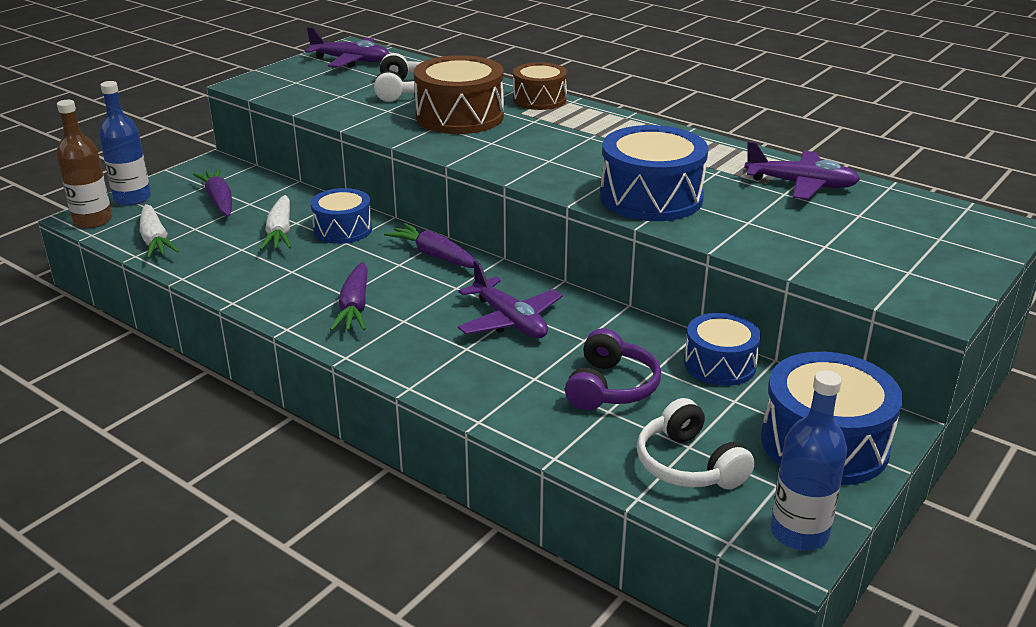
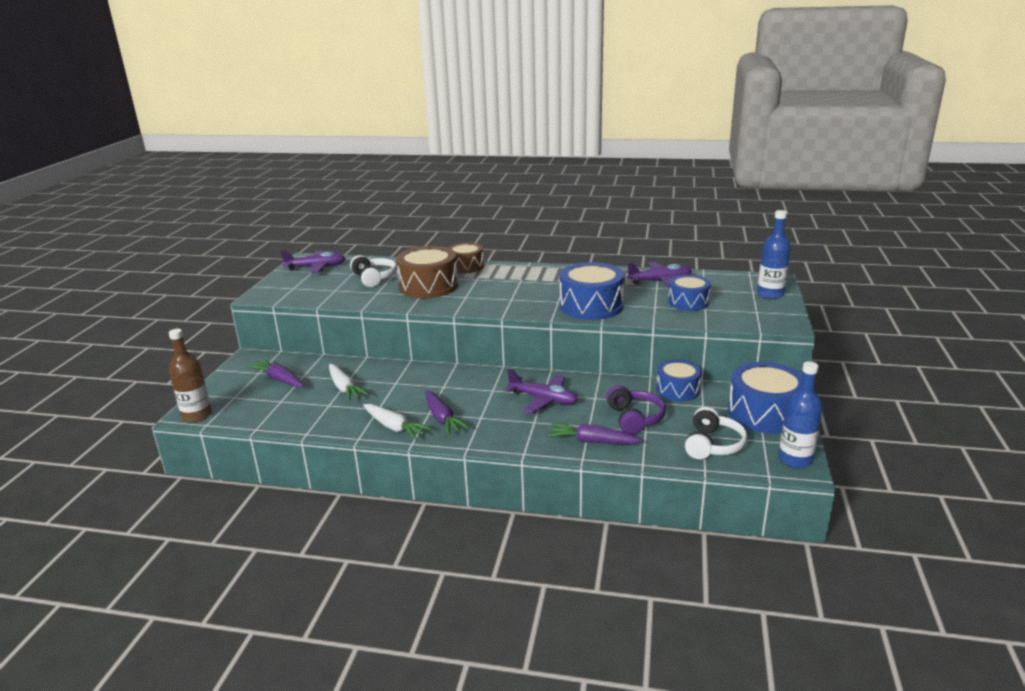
camera: 25 degrees left, 5 degrees down
blue bottle [99,81,151,206] -> blue bottle moved to [757,210,791,299]
white carrot [140,204,179,259] -> white carrot moved to [363,404,432,440]
blue drum [311,188,372,244] -> blue drum moved to [668,275,711,311]
purple carrot [384,223,478,268] -> purple carrot moved to [547,423,642,444]
white headphones [637,398,755,489] -> white headphones turned 105 degrees counterclockwise [685,407,747,459]

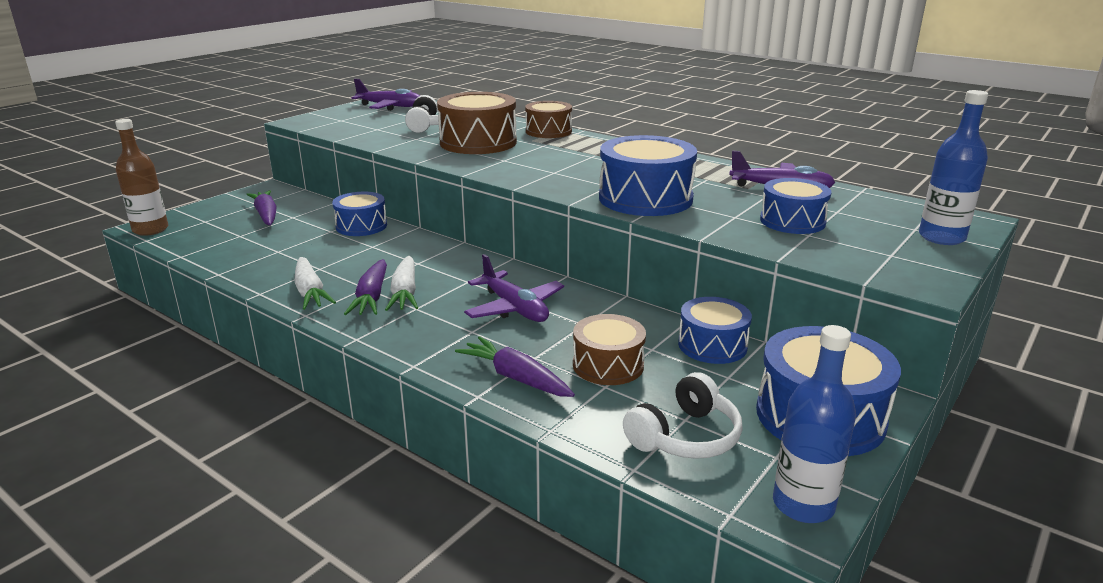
camera: 25 degrees right, 0 degrees up
white carrot [329,364,369,401] -> white carrot moved to [385,256,418,311]
purple headphones [606,385,666,435] -> brown drum [573,314,646,385]
none -> blue drum [332,192,387,236]

